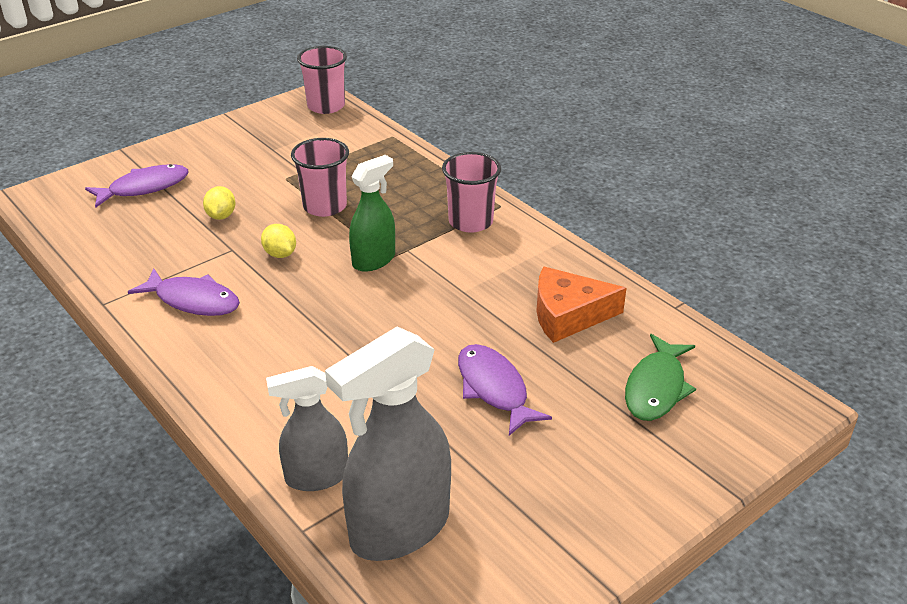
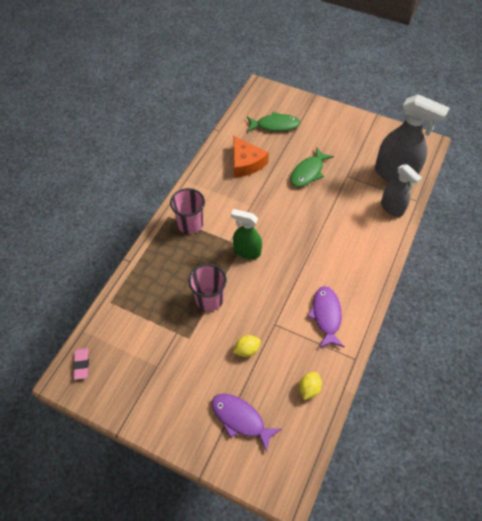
camera: 115 degrees left, 20 degrees up
yellow lemon [261,224,296,258] -> yellow lemon moved to [299,372,322,400]
pink cup [297,46,347,114] -> pink eraser [73,348,89,380]
purple fish [458,344,552,436] -> green fish [290,147,334,187]

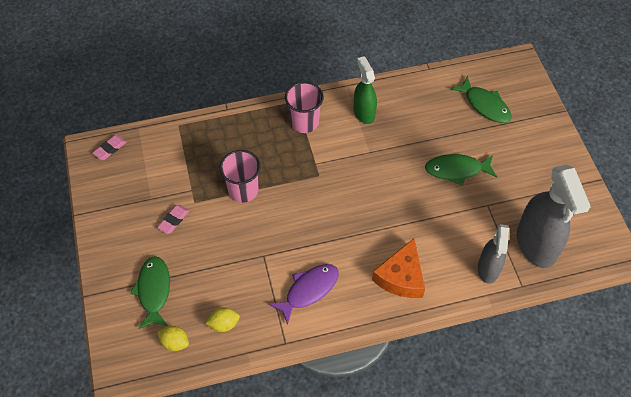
camera: 50 degrees right, 0 degrees up
purple fish [212,394,281,453] -> green fish [130,256,170,329]
green spray bottle [231,209,262,259] -> green spray bottle moved to [354,56,377,124]
orange cheese [233,136,269,177] -> orange cheese moved to [372,238,425,298]
yellow lemon [233,335,261,357] -> yellow lemon moved to [157,326,189,351]
none -> pink eraser [157,205,189,234]

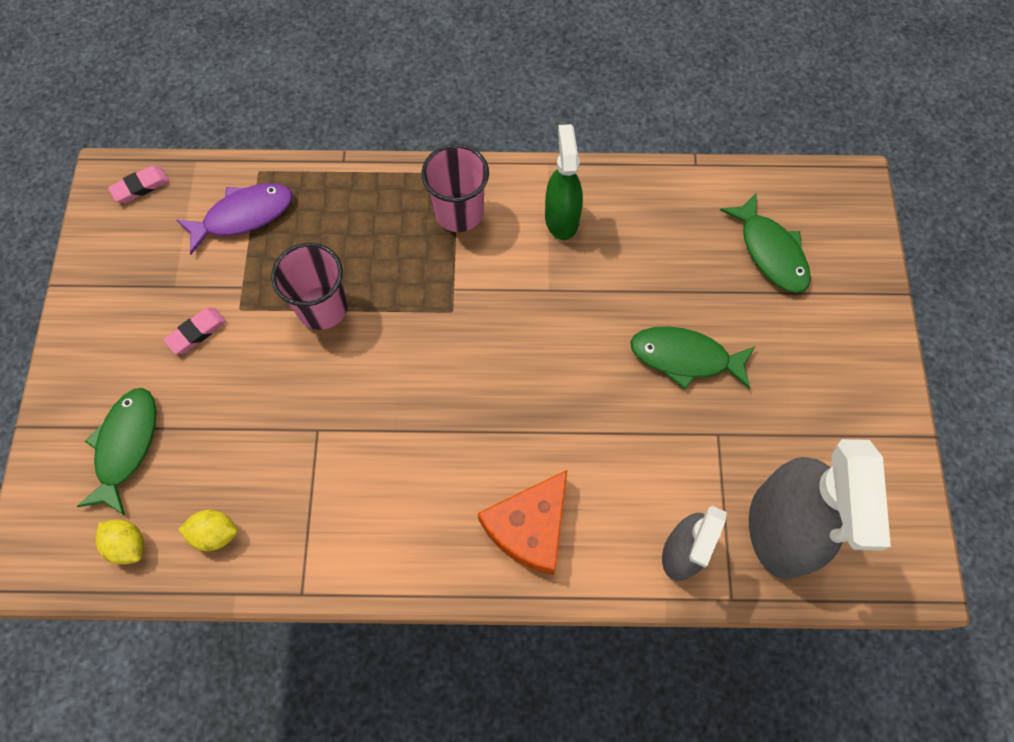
camera: 15 degrees right, 10 degrees up
purple fish [269,264,339,325] -> purple fish moved to [176,183,292,254]

